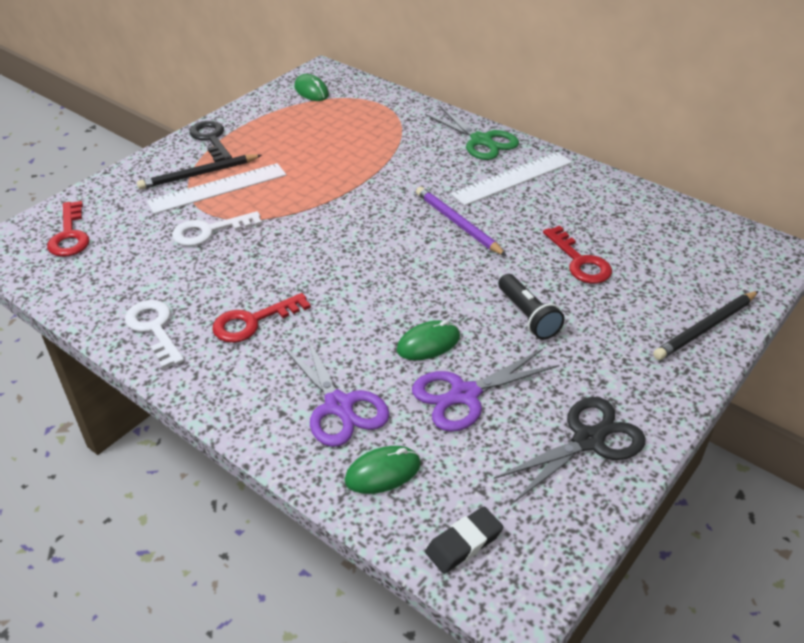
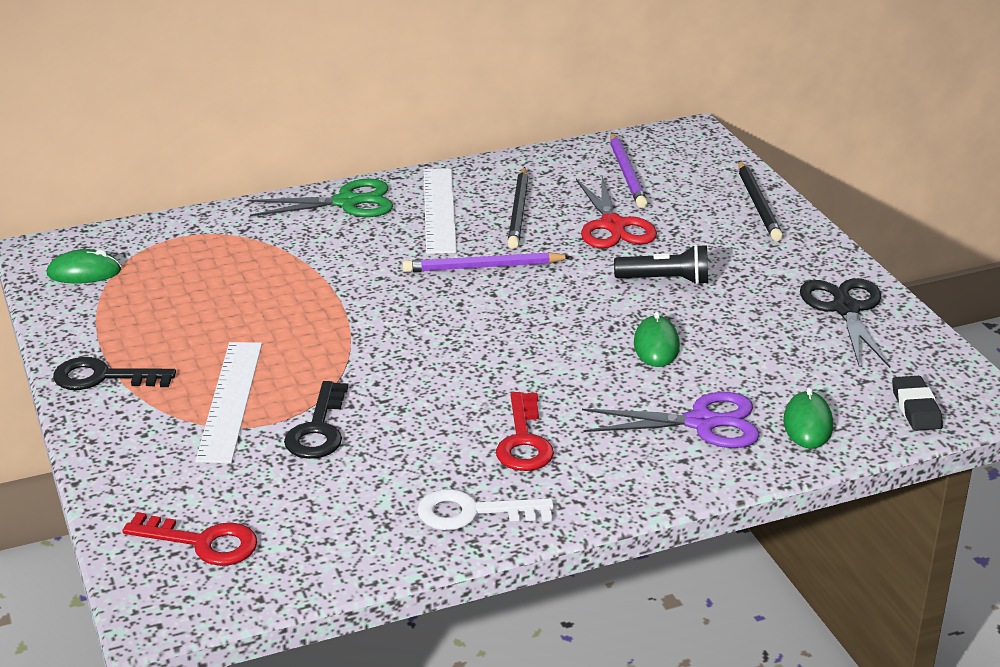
camera: 60 degrees left, 10 degrees down
black pencil [137,154,262,190] -> black pencil moved to [508,167,528,249]
white key [172,211,262,246] -> black key [284,381,348,459]
purple scissors [412,349,559,432] -> none
red key [543,226,612,284] -> red scissors [576,176,657,248]
none -> purple pencil [610,133,648,208]

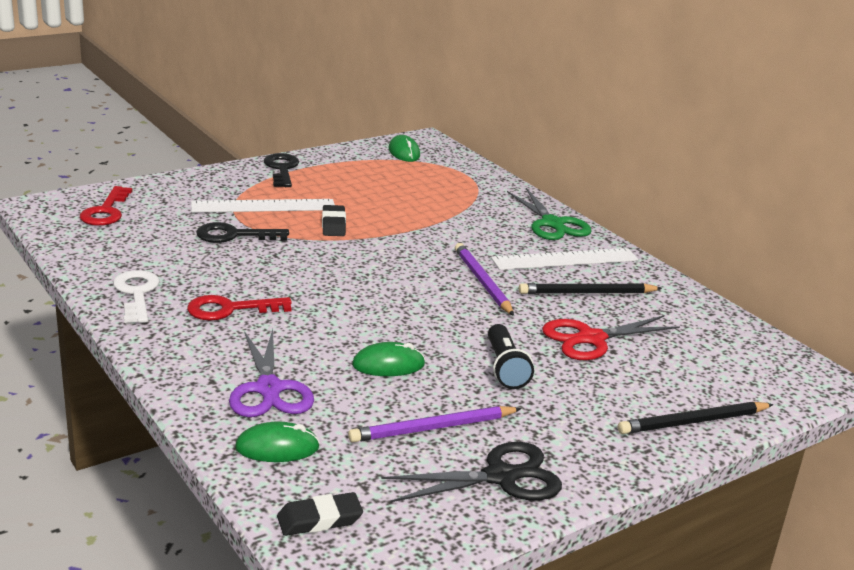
camera: 75 degrees right, 5 degrees down
purple pencil [610,133,648,208] -> purple pencil moved to [348,406,522,443]
none -> black eraser [322,205,346,236]

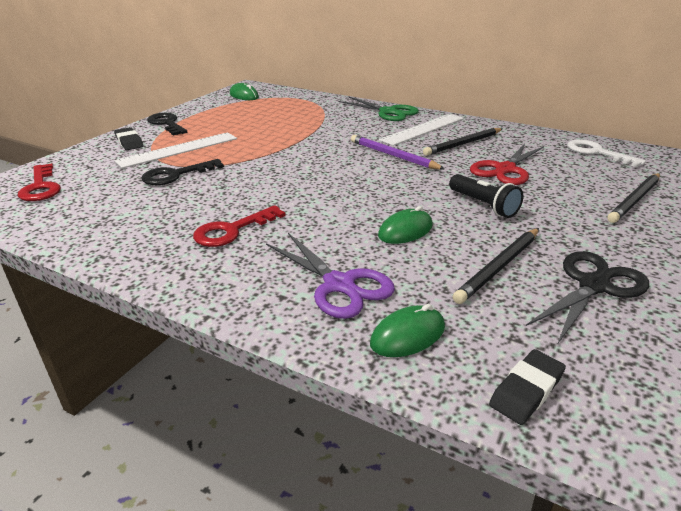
camera: 25 degrees left, 5 degrees up
white key [113,270,160,323] -> white key moved to [568,139,646,167]
black eraser [322,205,346,236] -> black eraser moved to [114,127,143,150]
purple pencil [348,406,522,443] -> black pencil [453,228,539,304]

